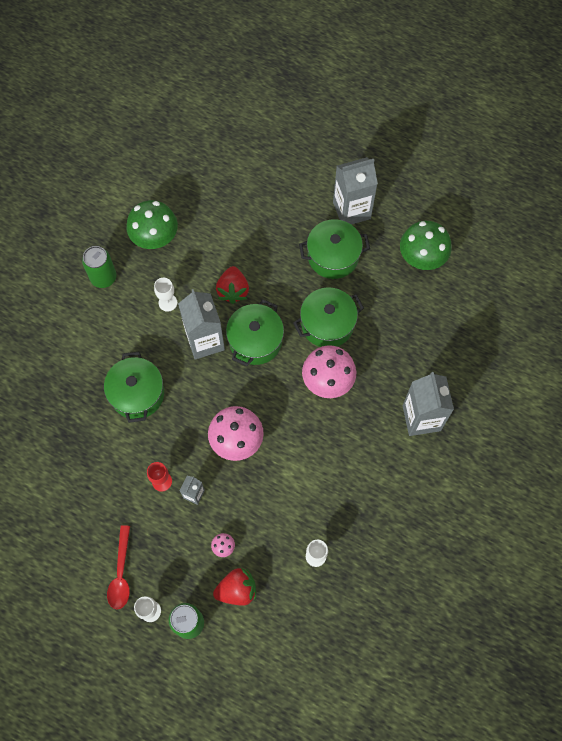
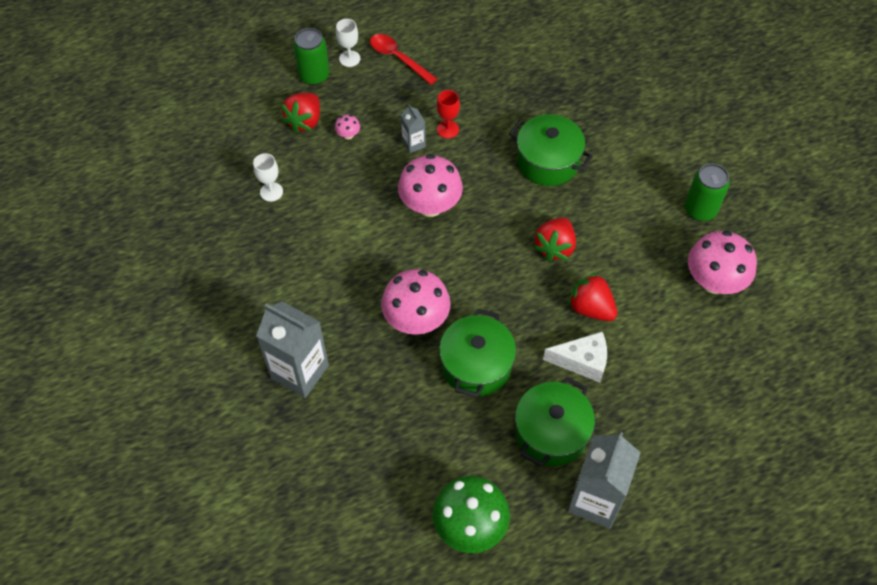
camera: 130 degrees right, 10 degrees down
green mushroom [126,200,178,249] -> pink mushroom [688,231,757,294]
white goblet [154,278,177,312] -> none
grey carton [178,289,225,360] -> red strawberry [533,217,576,261]
green pot [226,299,284,366] -> none
none -> white cheese [543,332,607,383]

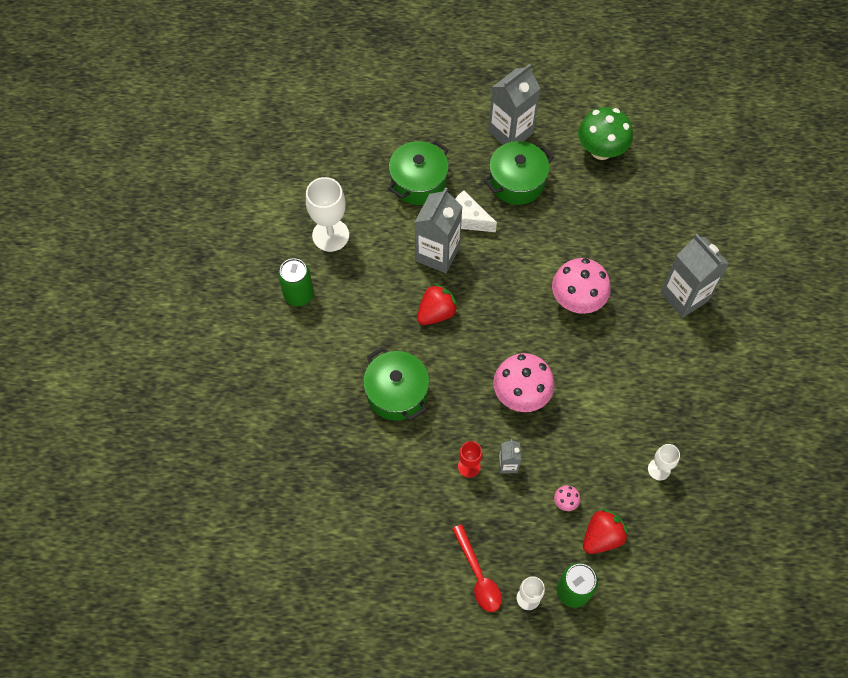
camera: 155 degrees left, 5 degrees up
green pot [439,309,516,397] -> green pot moved to [388,140,449,205]
red strawberry [567,273,617,321] -> grey carton [415,187,463,273]
pink mushroom [688,231,757,294] -> white goblet [306,177,349,252]

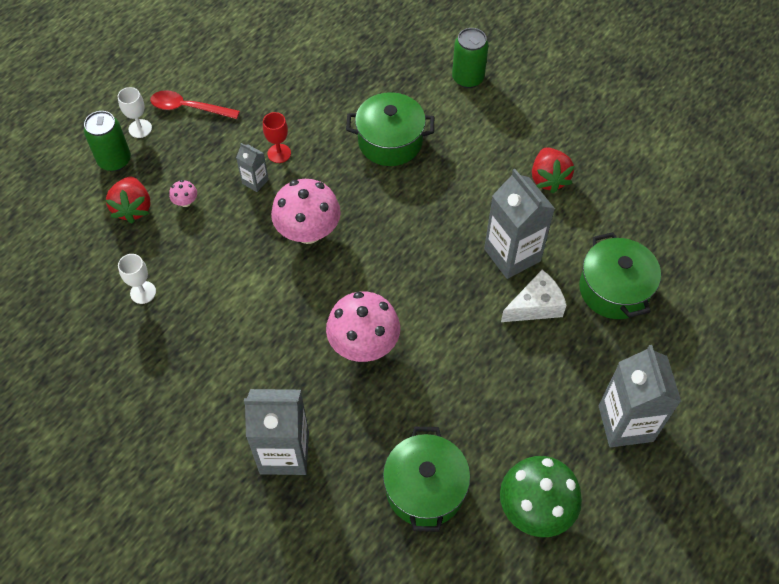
camera: 125 degrees right, 5 degrees down
green can [278,258,314,306] -> green can moved to [452,28,488,88]
white goblet [306,177,349,252] -> none
red strawberry [417,283,459,325] -> red strawberry moved to [532,147,575,193]
green pot [484,141,554,205] -> green pot moved to [383,427,470,532]

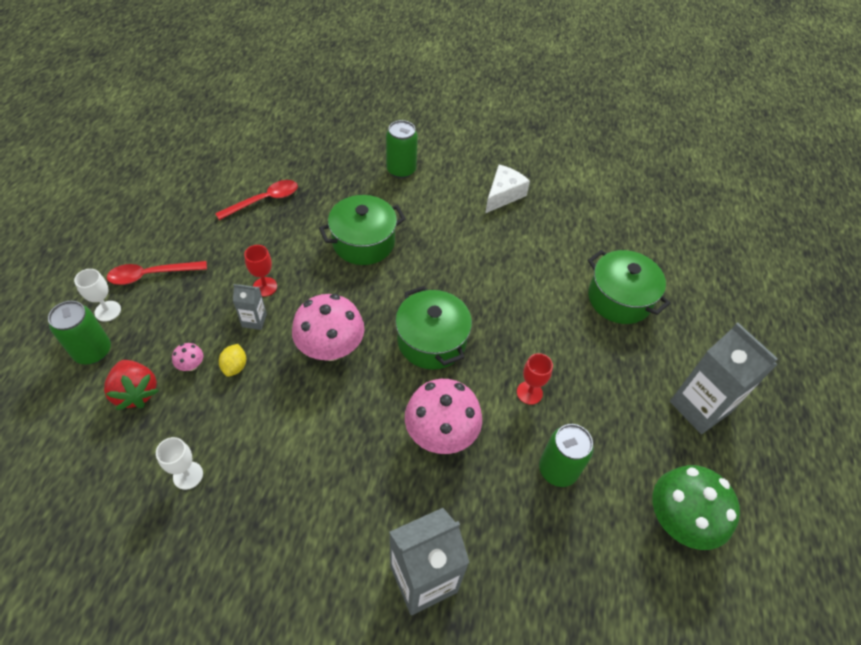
camera: 30 degrees left, 5 degrees down
green pot [383,427,470,532] -> green pot moved to [395,286,472,370]
grey carton [484,169,555,279] -> none
white cheese [501,270,567,322] -> white cheese moved to [485,164,530,213]
red strawberry [532,147,575,193] -> none
none -> red spoon [215,180,298,220]
none -> yellow lemon [219,344,246,377]
none -> red goblet [517,353,553,405]
none -> green can [539,424,594,487]

